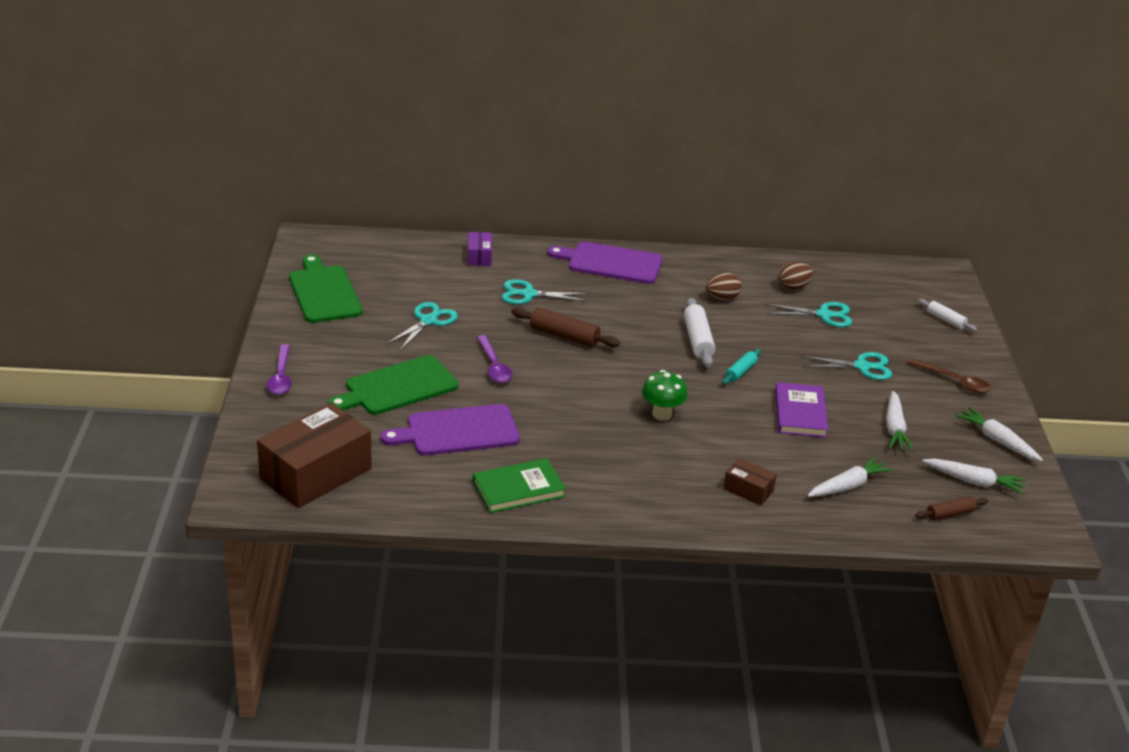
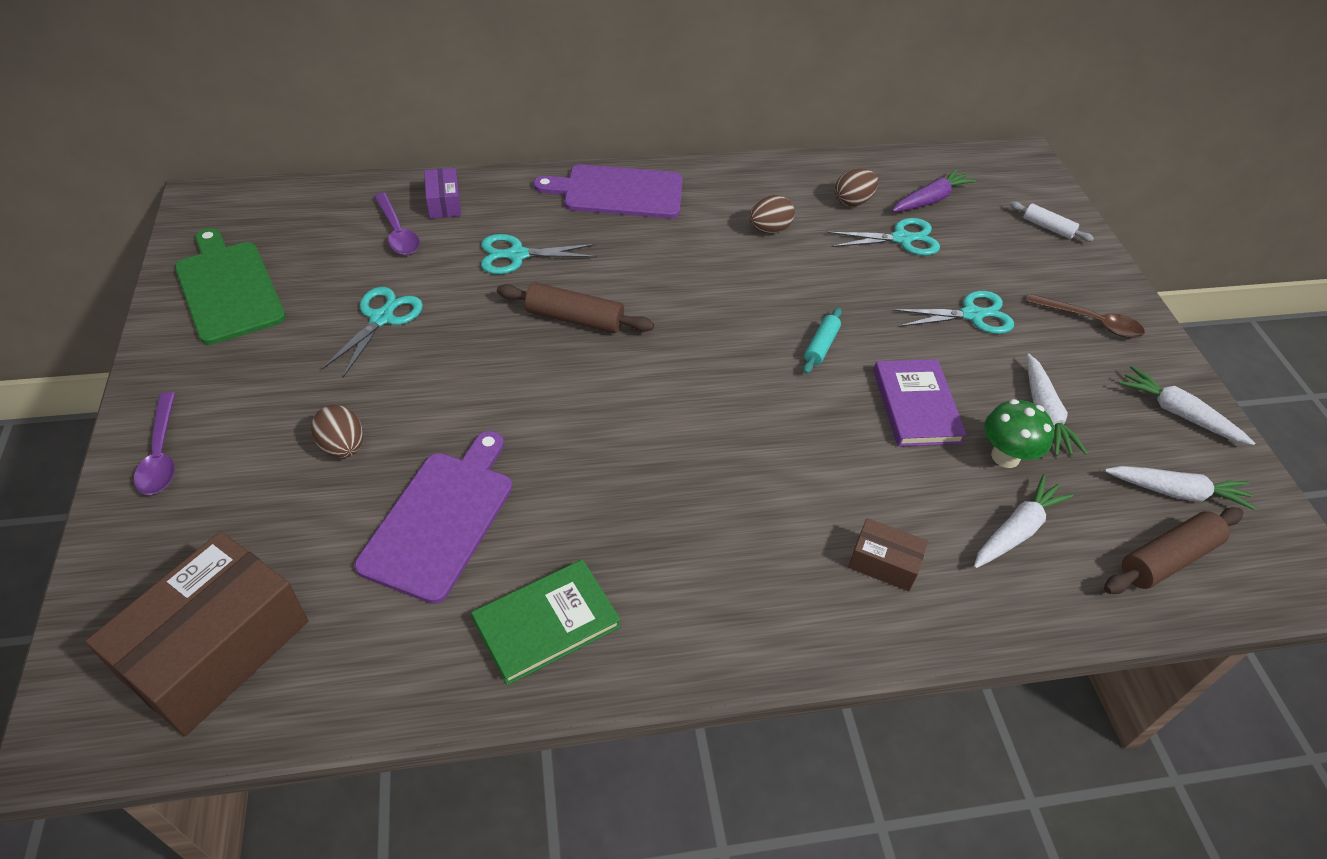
camera: 10 degrees left, 15 degrees up
green cutting board [328,355,459,415] -> brown egg [311,405,363,458]
purple cutting board [381,404,520,455] -> purple cutting board turned 135 degrees clockwise [354,431,512,604]
purple spoon [477,335,513,383] -> purple spoon moved to [374,193,420,255]
green mushroom [642,370,688,421] -> green mushroom moved to [984,399,1054,468]
white rolling pin [684,298,715,367] -> none
brown rolling pin [915,496,988,520] -> brown rolling pin [1104,507,1243,594], size x1.63
none -> purple carrot [892,168,976,212]

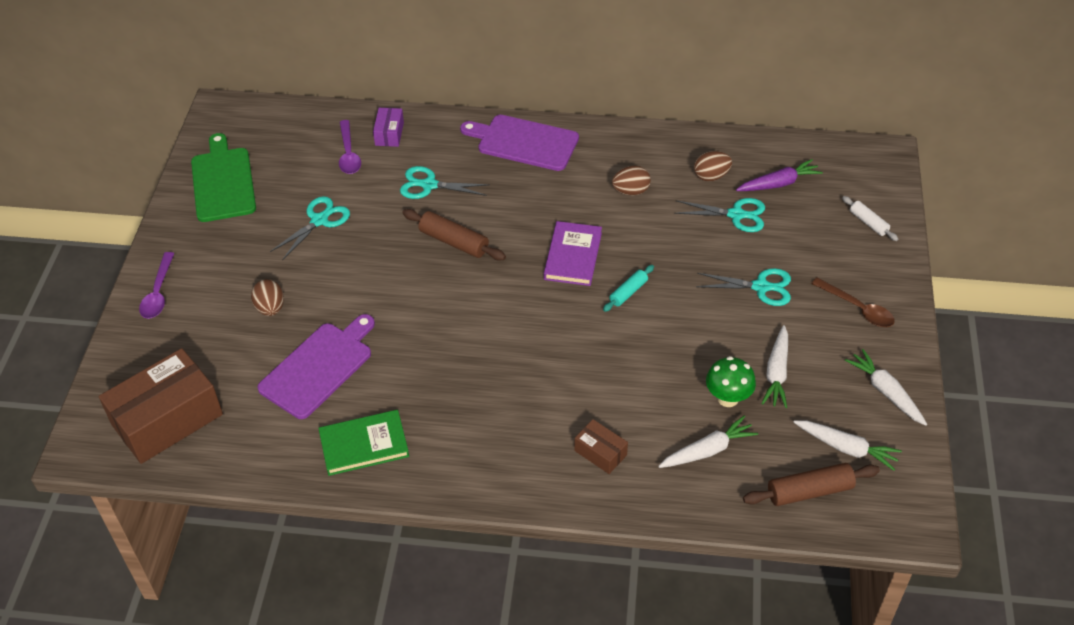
camera: 20 degrees right, 0 degrees up
purple book [873,359,967,447] -> purple book moved to [544,221,602,286]

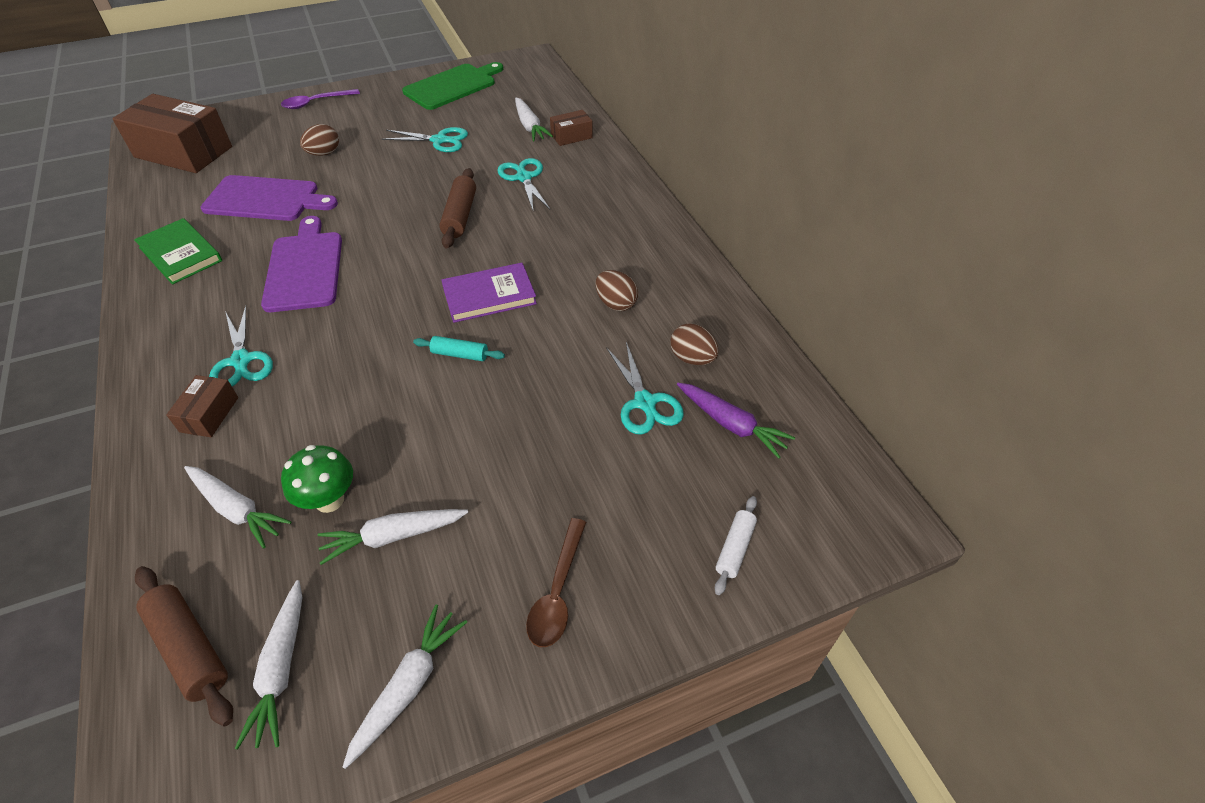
camera: 60 degrees right, 0 degrees up
purple spoon [339,120,361,174] -> white carrot [515,97,553,141]
purple box [373,108,404,147] -> brown box [550,110,593,146]
purple cutting board [460,115,579,171] -> purple cutting board moved to [261,216,342,312]
turquoise scissors [696,268,791,306] -> turquoise scissors moved to [209,306,273,386]

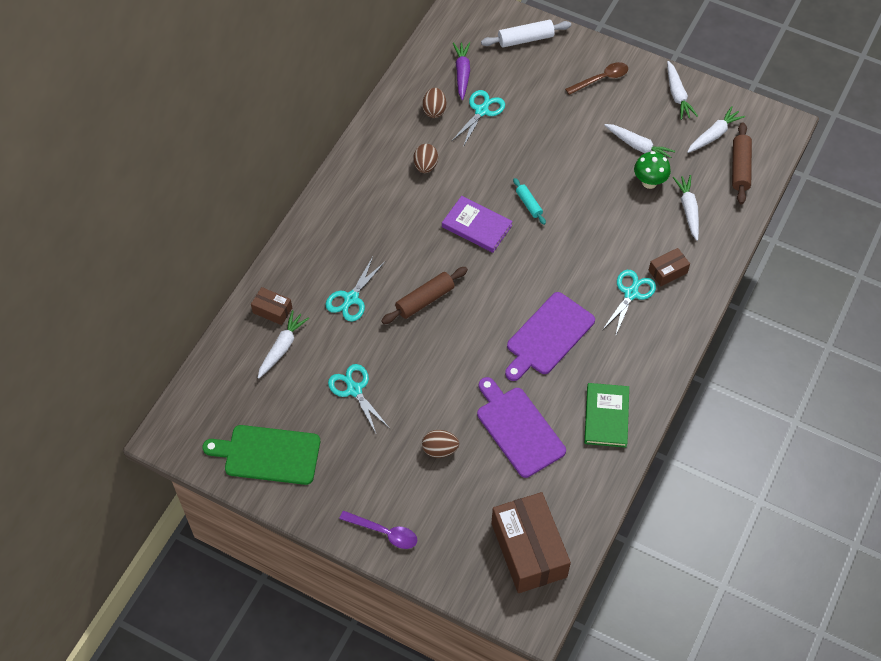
camera: 130 degrees left, 10 degrees up
white carrot [343,604,467,769] -> white carrot turned 90 degrees counterclockwise [667,61,698,120]
white rolling pin [715,496,757,595] -> white rolling pin [481,20,571,47], size x1.63

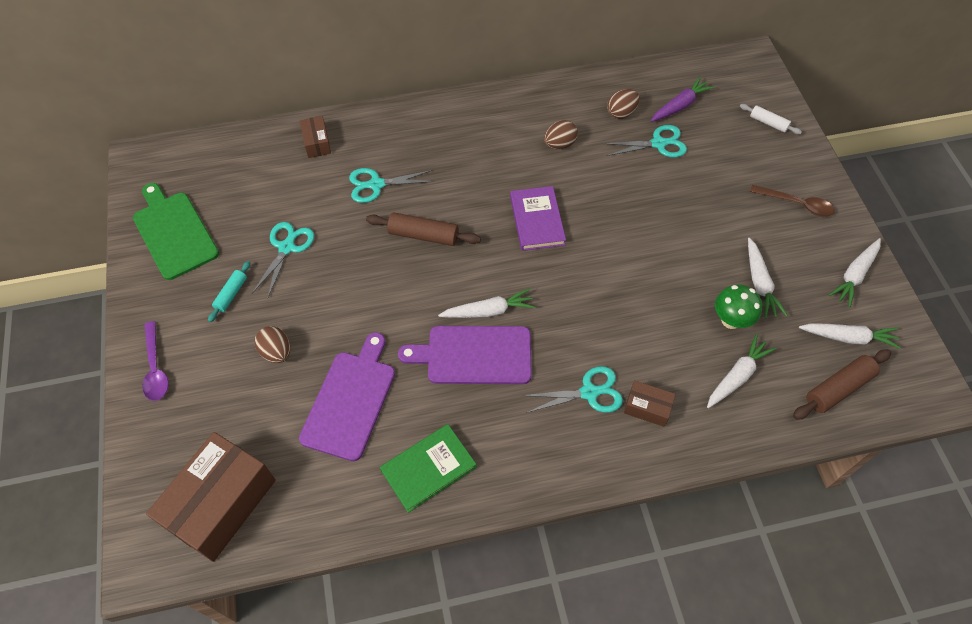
camera: 50 degrees right, 0 degrees up
white carrot [258,310,309,379] -> white carrot moved to [438,288,535,318]
white rolling pin [481,20,571,47] -> white rolling pin [740,104,802,134], size x0.61
turquoise rolling pin [513,178,546,225] -> turquoise rolling pin moved to [208,261,250,322]

